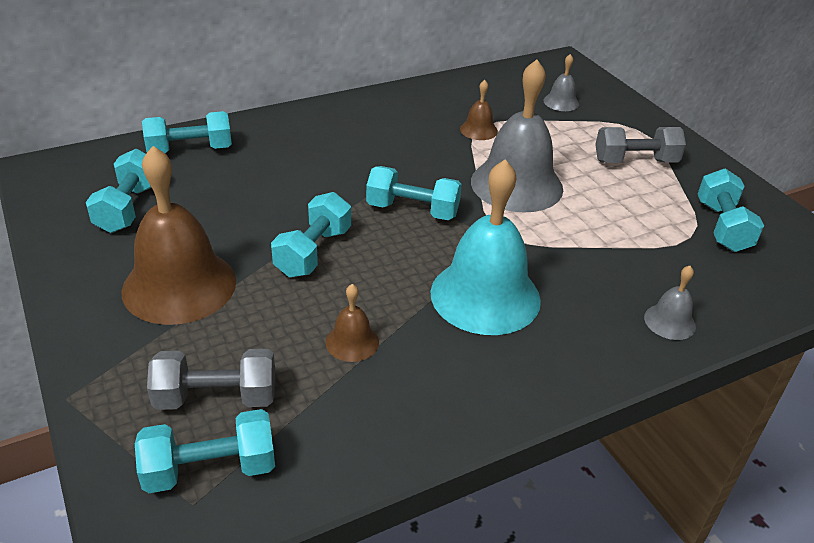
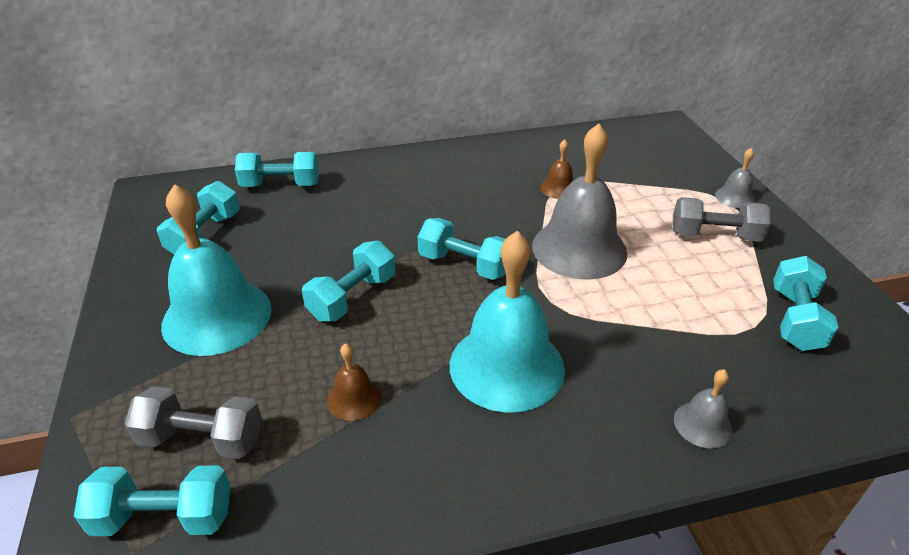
camera: 15 degrees right, 0 degrees up
brown bell [121,146,236,325] -> turquoise bell [161,184,272,356]
grey bell [543,54,579,111] -> grey bell moved to [715,148,755,208]

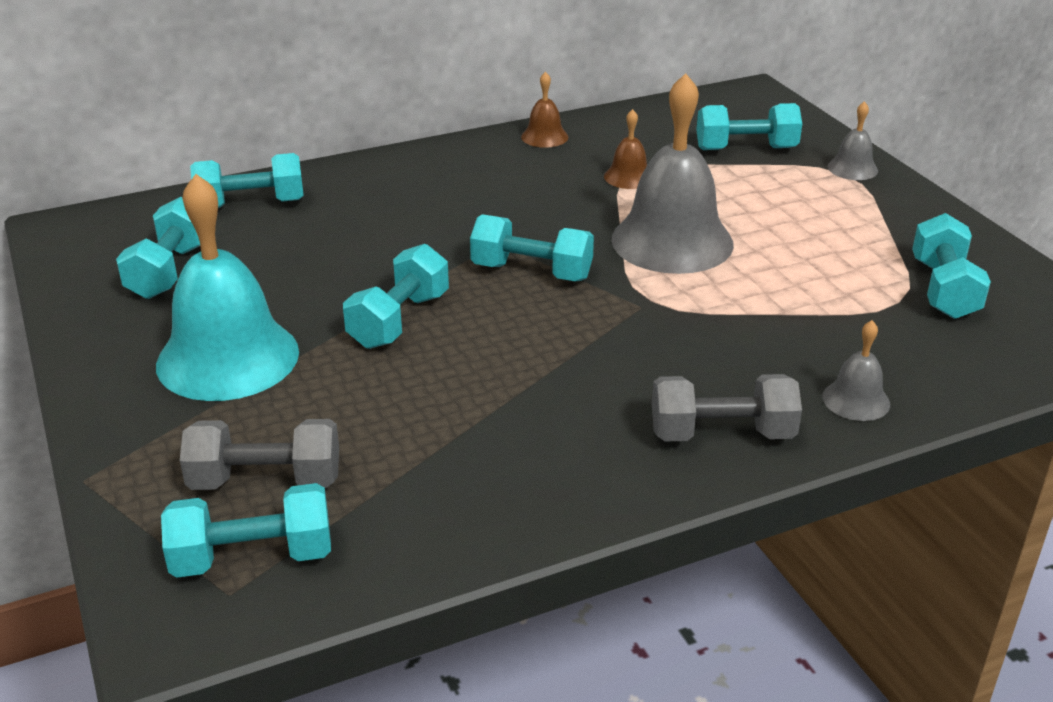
camera: 10 degrees left, 5 degrees down
brown bell [327,343,382,421] -> brown bell moved to [521,72,568,148]
turquoise bell [450,231,565,412] -> none
grey dumbbell [673,197,771,242] -> grey dumbbell moved to [652,374,802,441]
none -> turquoise dumbbell [696,103,802,150]

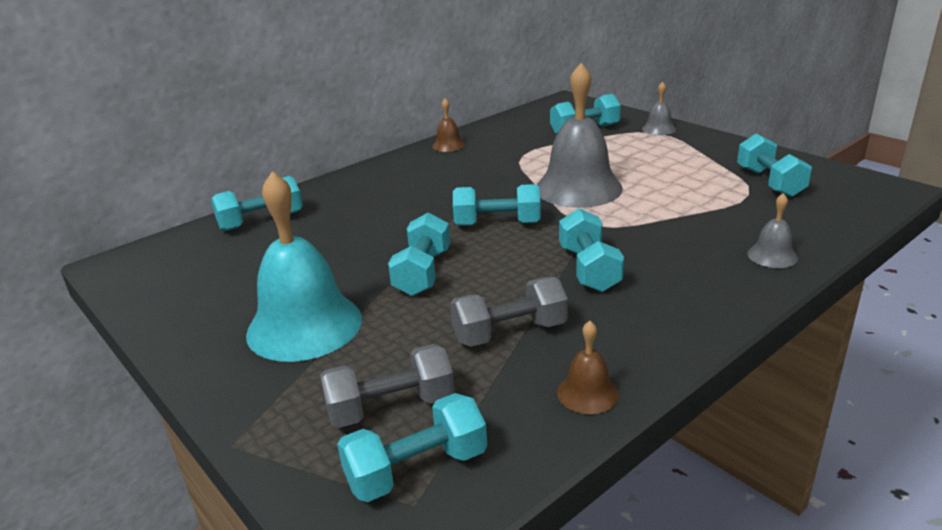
camera: 15 degrees left, 5 degrees down
turquoise dumbbell [116,197,200,299] -> turquoise dumbbell moved to [559,208,624,292]
brown bell [604,109,647,189] -> brown bell moved to [557,321,619,414]
grey dumbbell [652,374,802,441] -> grey dumbbell moved to [450,277,568,347]

